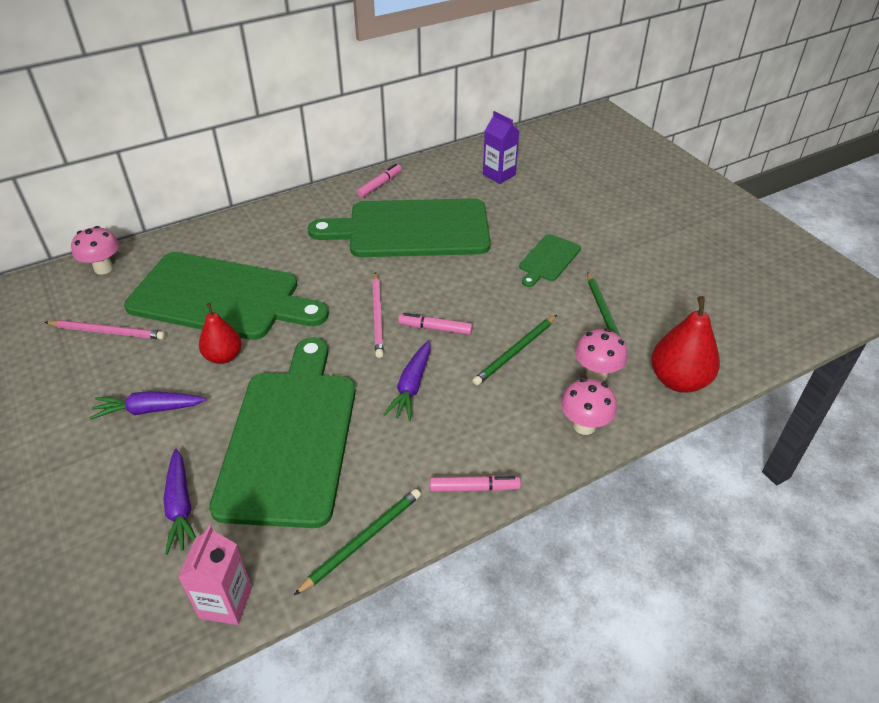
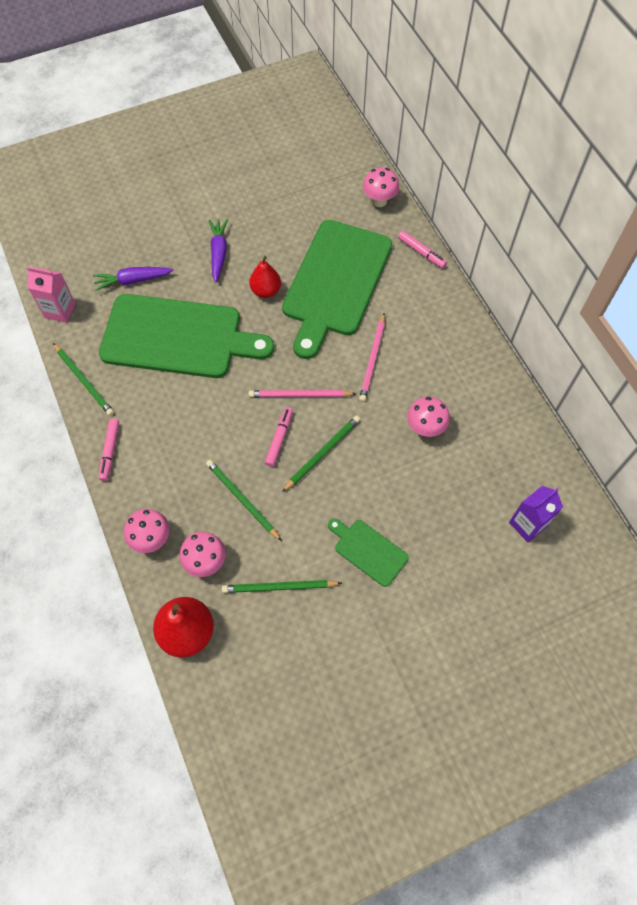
camera: 95 degrees right, 20 degrees up
pink pencil [45,320,165,339] -> pink pencil moved to [359,314,385,402]
green cutting board [308,198,491,257] -> pink mushroom [407,396,450,437]
pink marker [357,164,402,198] -> pink marker moved to [398,231,447,268]
purple carrot [383,341,431,421] -> none
none -> green pencil [282,416,360,492]

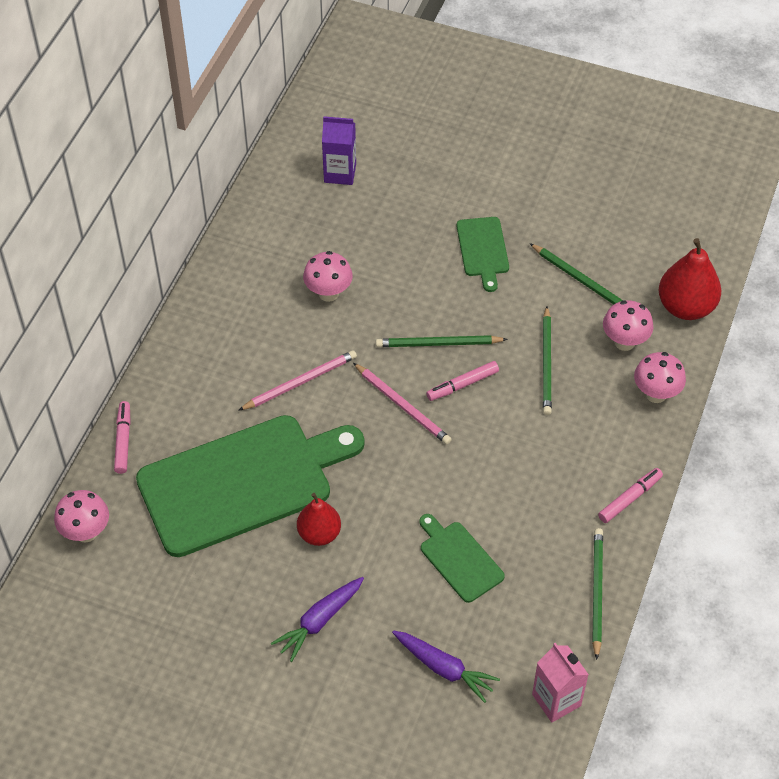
camera: 135 degrees left, 10 degrees down
green cutting board [99,294,274,378] -> green cutting board [420,514,505,603], size x0.45

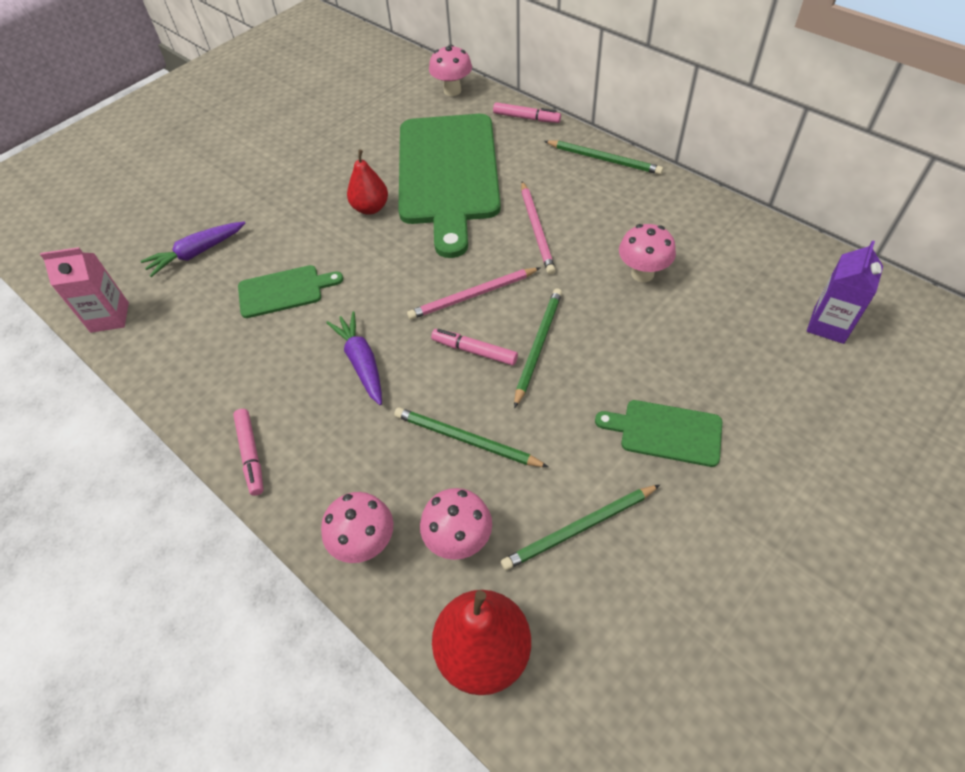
camera: 115 degrees right, 0 degrees up
purple carrot [271,577,364,662] -> purple carrot moved to [326,311,382,405]
pink marker [426,361,499,401] -> pink marker turned 60 degrees counterclockwise [431,329,518,366]
green pencil [592,528,603,660] -> green pencil moved to [544,140,663,175]

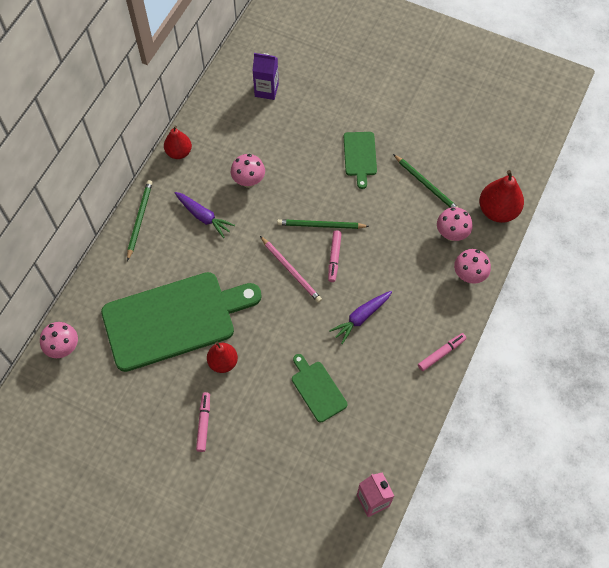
camera: 110 degrees left, 10 degrees up
purple carrot [141,221,246,277] -> purple carrot moved to [175,192,235,238]
green pencil [394,407,548,467] -> none
pink marker [493,102,561,123] -> pink marker moved to [196,392,210,452]
pink pencil [521,181,556,275] -> none
none -> red pear [164,125,192,159]

